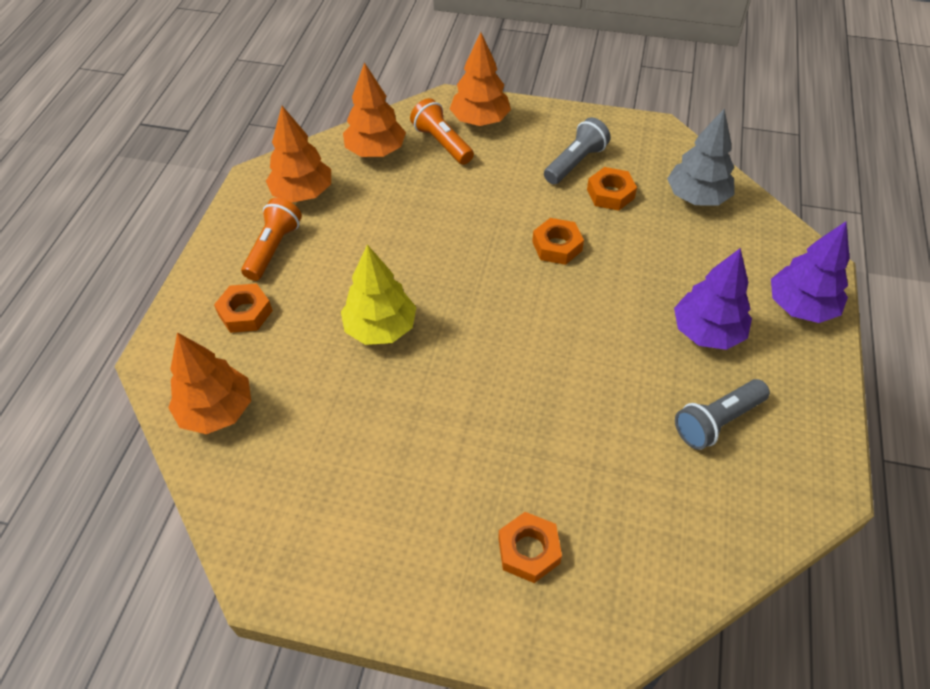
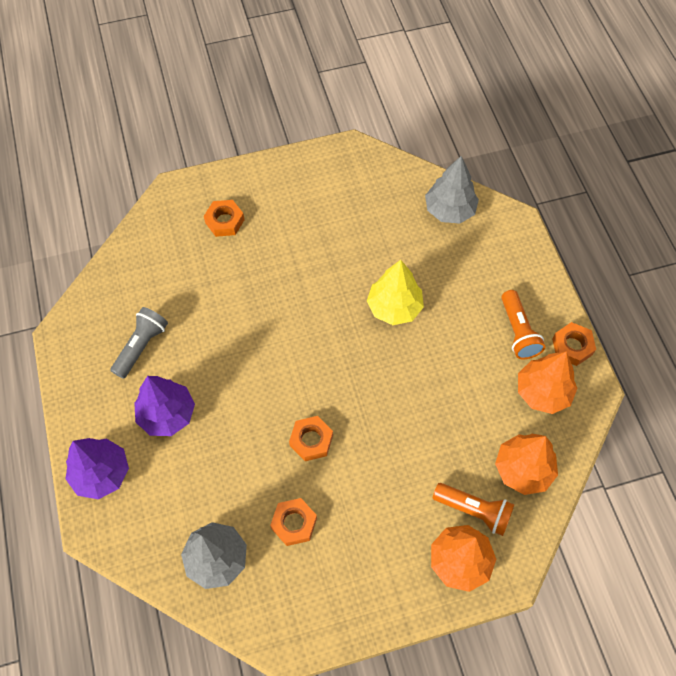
camera: 150 degrees right, 10 degrees up
orange tree [168,332,251,434] -> grey tree [425,156,479,224]
orange nut [214,283,273,333] -> orange nut moved to [552,322,596,366]
grey flashlight [544,117,611,184] -> none

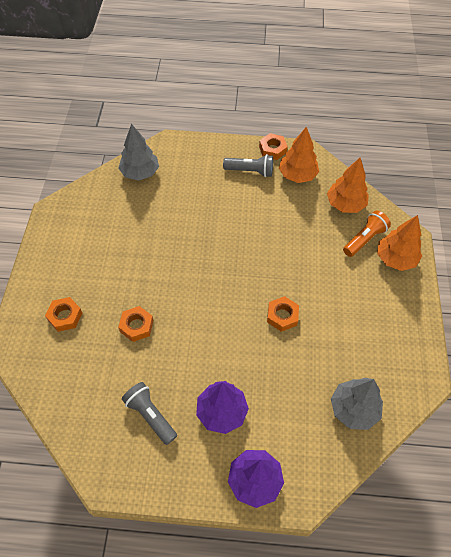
camera: 70 degrees left, 5 degrees down
orange nut [270,498,317,546] -> orange nut moved to [118,306,154,342]
yellow tree [367,260,424,325] -> none
orange flashlight [501,290,545,359] -> grey flashlight [223,154,273,177]

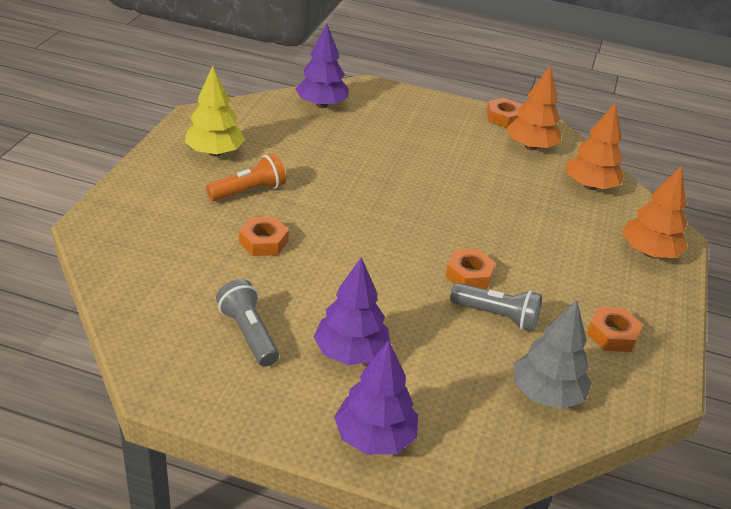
camera: 10 degrees right, 20 degrees down
orange nut [45,297,82,332] -> orange nut moved to [587,307,643,352]
grey tree [118,124,159,181] -> purple tree [296,24,349,108]
grey flashlight [223,154,273,177] -> grey flashlight moved to [450,283,542,331]
orange flashlight [343,211,391,257] -> orange flashlight moved to [206,154,286,201]
none -> yellow tree [184,66,245,157]

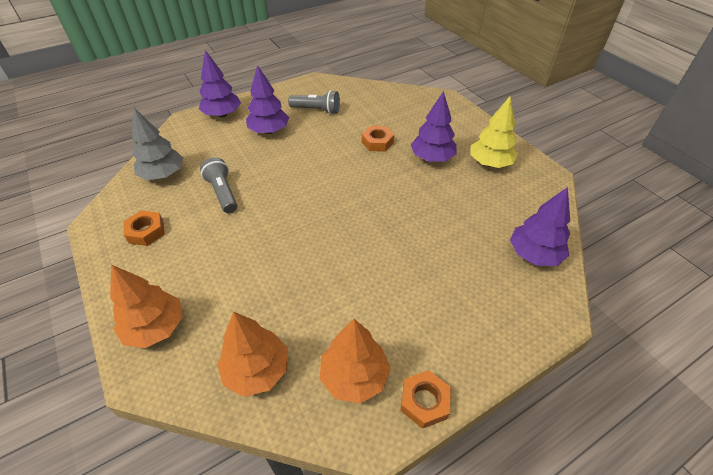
camera: 135 degrees right, 10 degrees up
orange flashlight [206,154,286,201] -> purple tree [411,91,456,162]
orange nut [445,249,496,289] -> none
grey flashlight [450,283,542,331] -> grey flashlight turned 90 degrees clockwise [200,157,237,213]

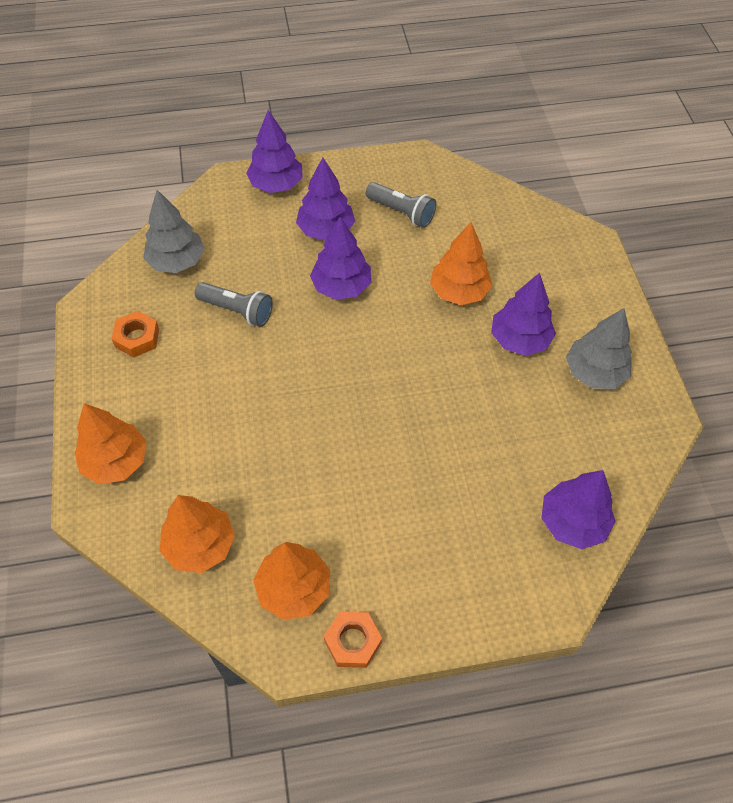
camera: 20 degrees right, 10 degrees up
grey flashlight [200,157,237,213] -> grey flashlight turned 120 degrees clockwise [195,282,273,327]
orange nut [362,126,394,152] -> orange tree [430,222,492,305]
yellow tree [471,97,518,168] -> grey tree [566,308,632,389]
none -> purple tree [310,217,371,300]

